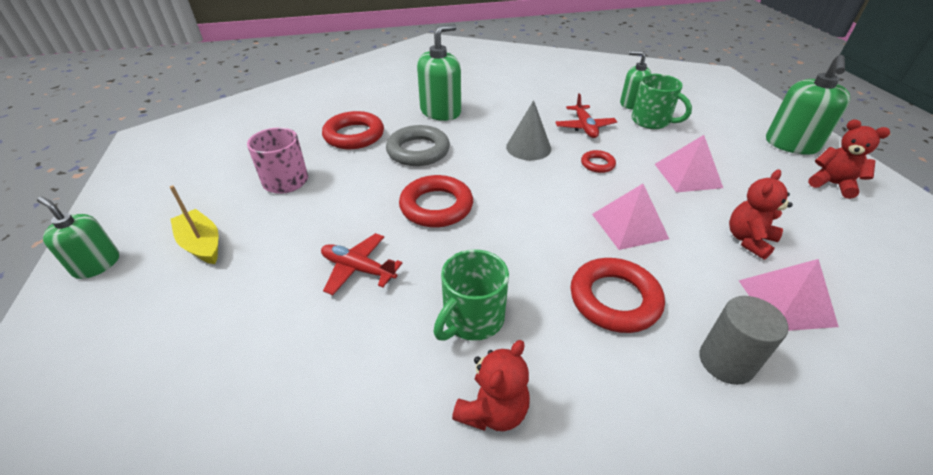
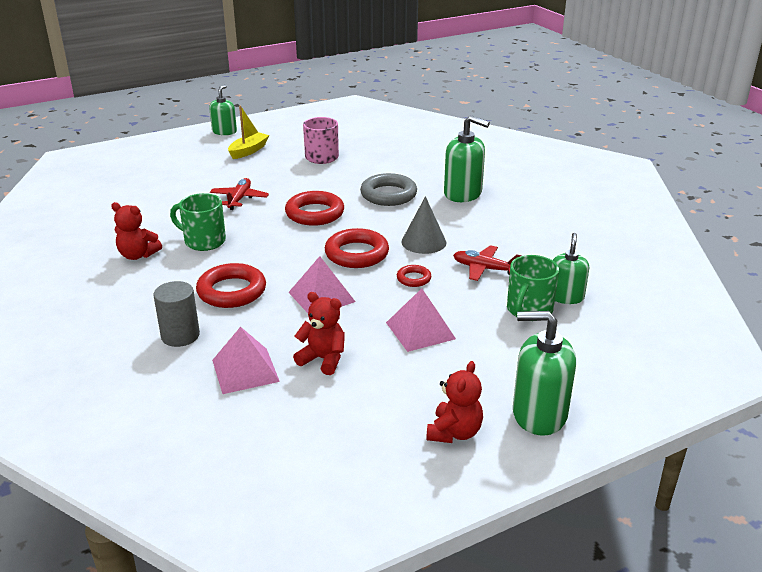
camera: 75 degrees right, 10 degrees down
red ring [322,111,384,149] -> red ring moved to [325,228,389,268]
red plane [555,93,617,138] -> red plane turned 45 degrees clockwise [453,245,522,281]

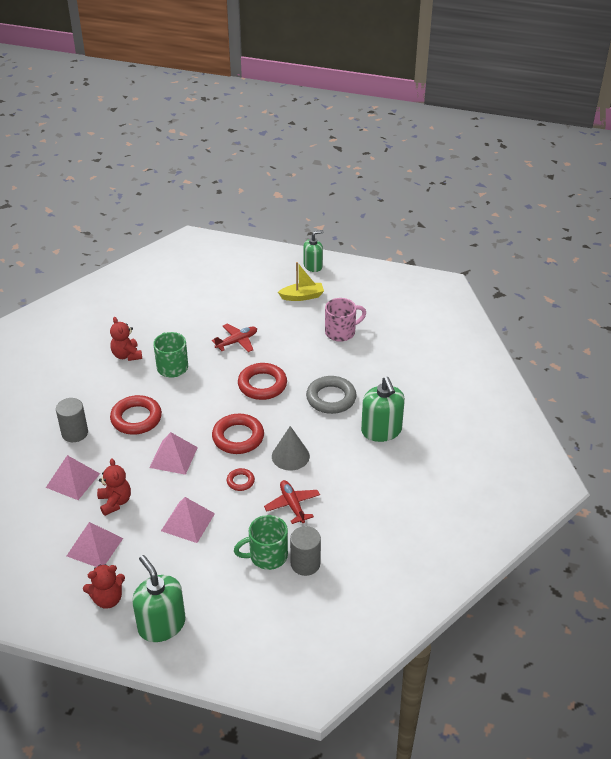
camera: 45 degrees right, 10 degrees up
green soap dispenser [553,233,589,304] -> grey cylinder [290,526,321,576]
none -> pink pyramid [67,522,123,567]

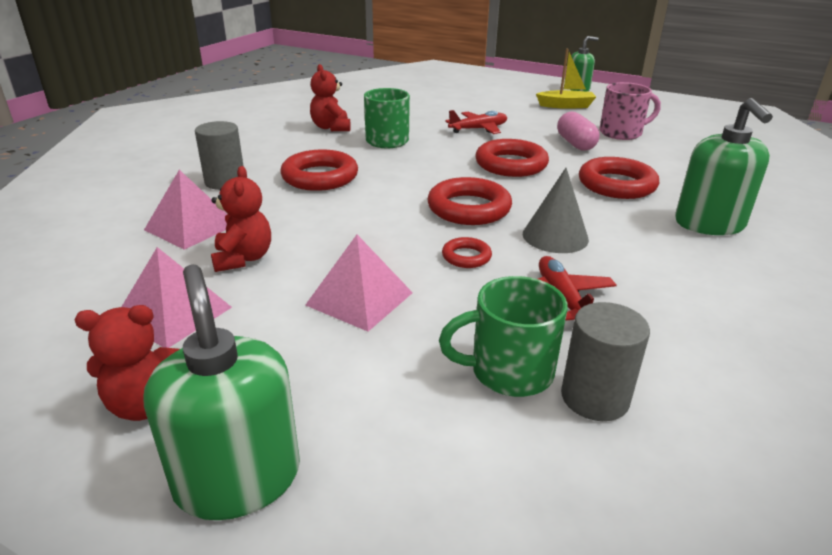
camera: 10 degrees right, 10 degrees down
pink pyramid [149,432,198,475] -> none
grey ring [306,376,357,414] -> red ring [579,157,659,199]
none -> pink capsule [557,111,599,151]

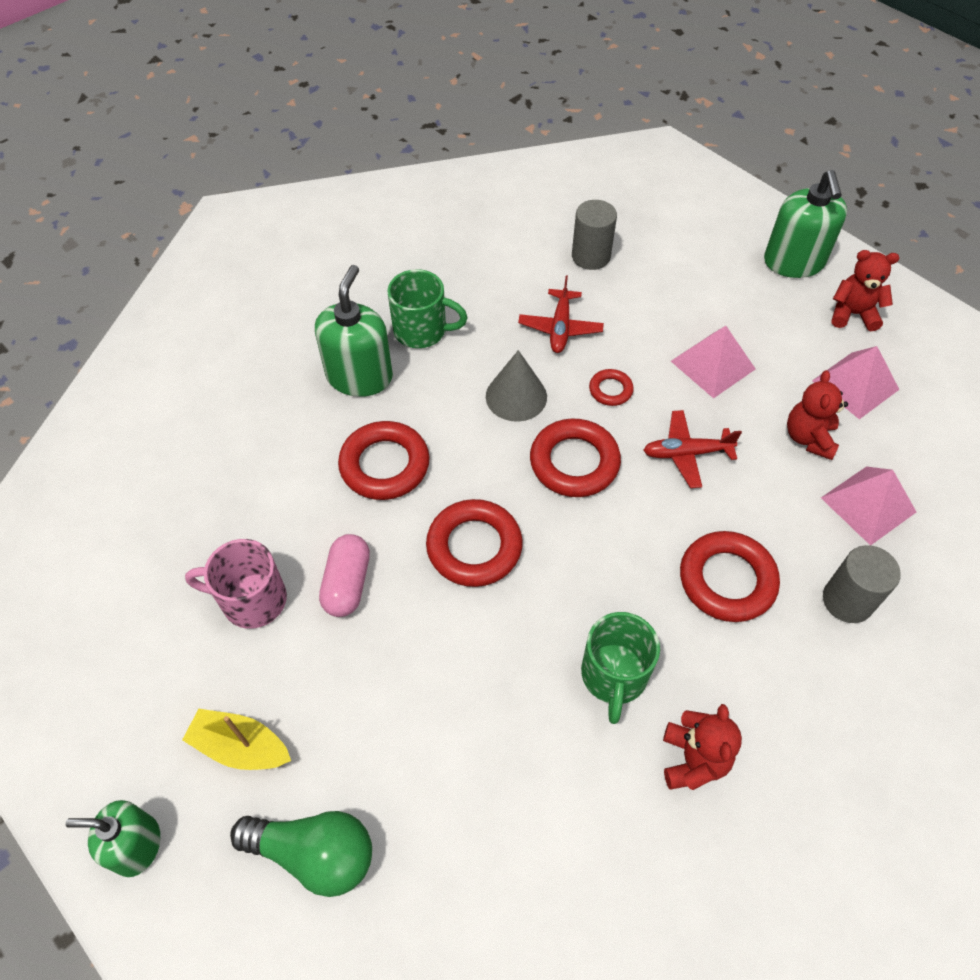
camera: 160 degrees left, 25 degrees up
green mug [439,276,568,397] -> green mug moved to [387,269,468,348]
red plane [445,110,507,134] -> red plane moved to [643,410,742,488]
none -> green light bulb [230,811,372,897]

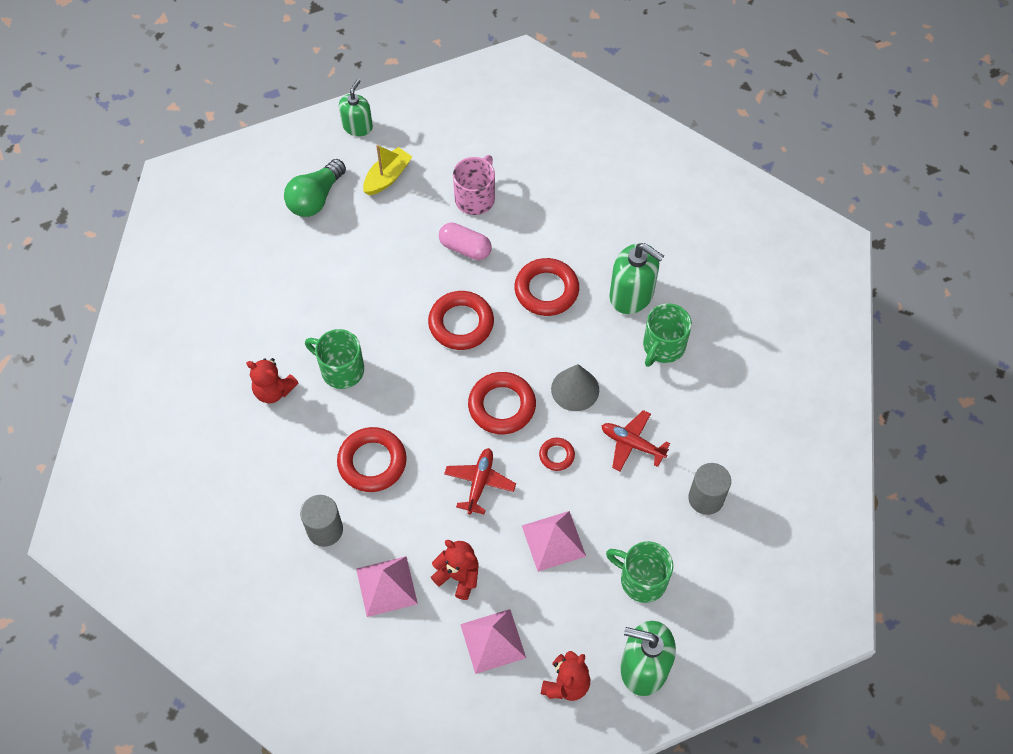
camera: 110 degrees right, 5 degrees up
none -> green mug [606,541,673,603]

